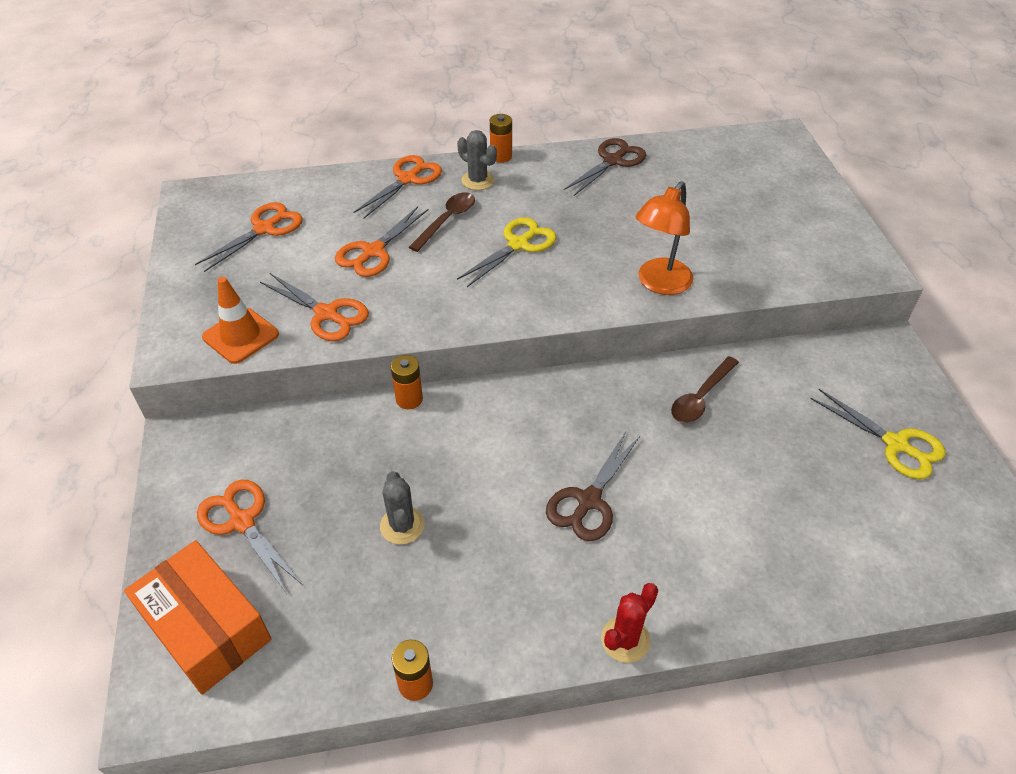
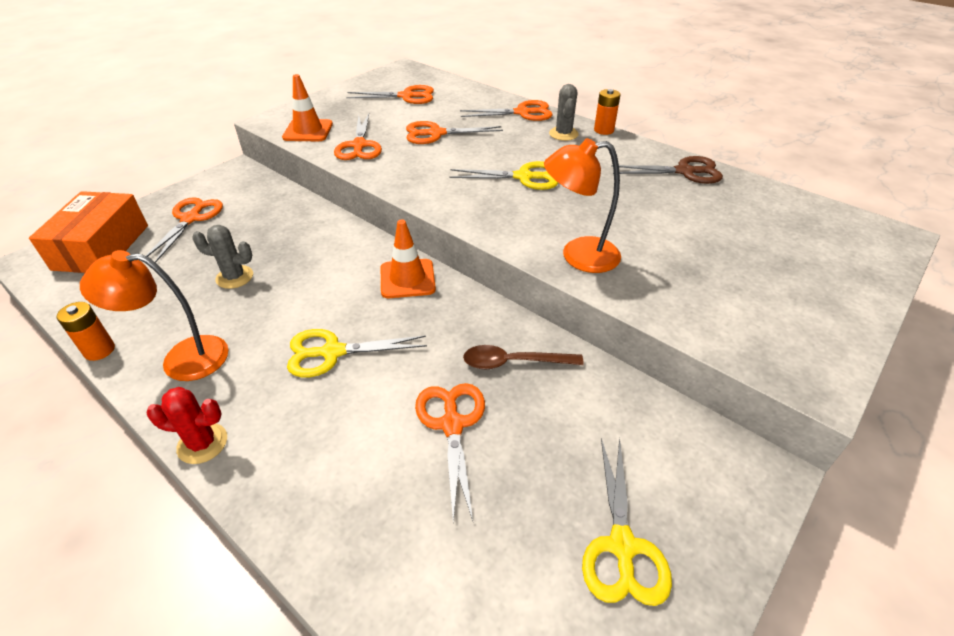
camera: 50 degrees right, 5 degrees down
grey cactus [380,471,425,545] -> grey cactus turned 60 degrees clockwise [192,225,253,289]
orange battery [391,355,423,409] -> none
brown spoon [409,192,475,252] -> none
brown scissors [546,432,640,541] -> yellow scissors [287,329,427,377]
none -> orange lamp [80,250,229,381]
none -> orange traffic cone [381,219,436,298]
none -> orange scissors [415,383,485,522]

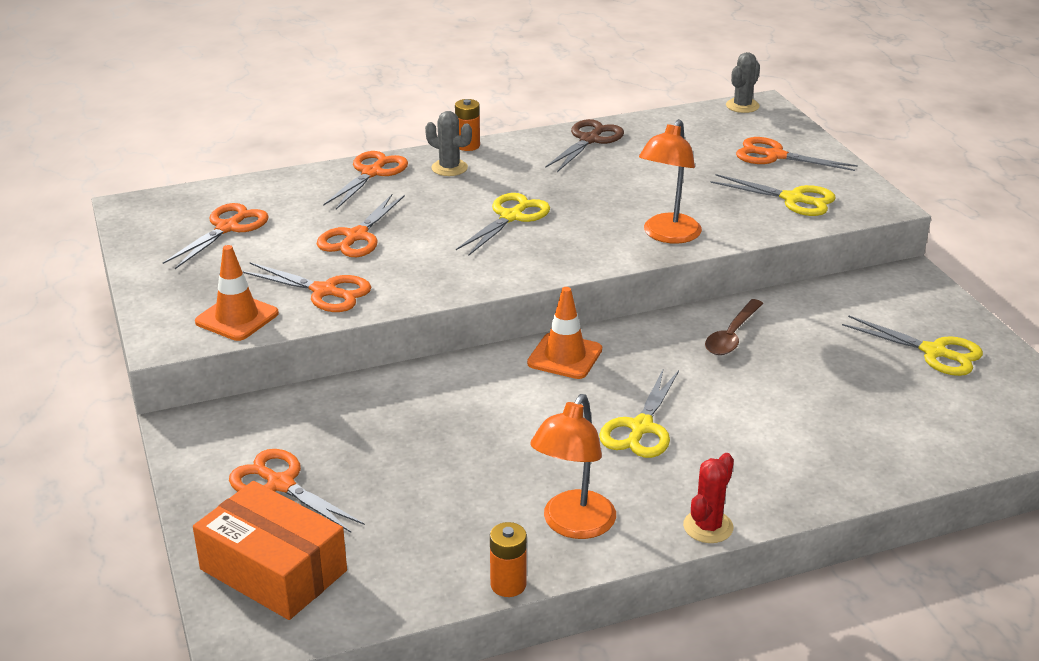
camera: 60 degrees left, 10 degrees down
grey cactus [192,225,253,289] -> grey cactus moved to [726,52,760,113]
orange scissors [415,383,485,522] -> orange scissors moved to [736,137,858,171]
none -> yellow scissors [710,174,836,216]

